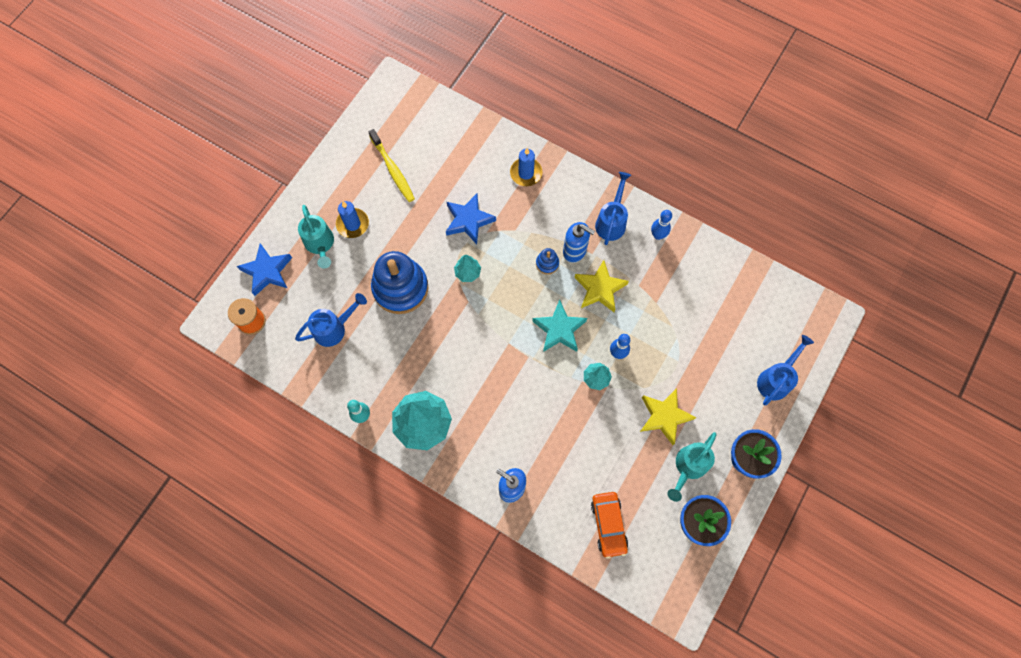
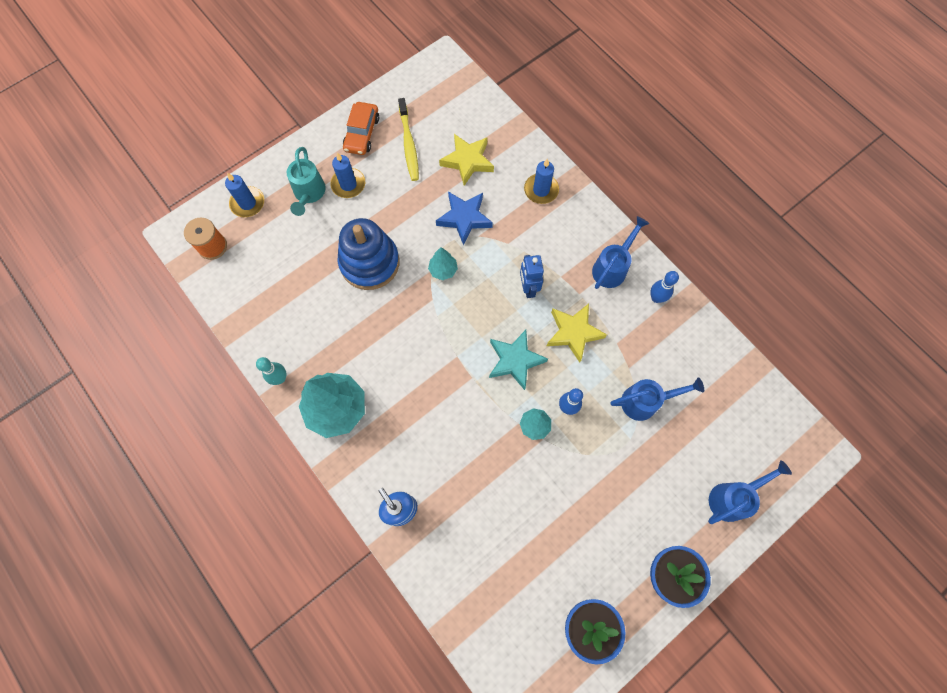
camera: 20 degrees right, 0 degrees up
blue star [237,243,292,296] -> blue candle [225,173,264,217]
blue watering can [295,293,367,347] -> blue watering can moved to [611,377,704,421]
blue stacking toy [536,248,559,274] -> blue robot [520,255,544,298]
blue soap dispenser [563,222,595,263] -> none
orange car [591,492,628,559] -> orange car moved to [343,102,379,155]
yellow star [640,388,696,445] -> yellow star moved to [439,134,494,186]
turquoise watering can [667,432,716,502] -> none

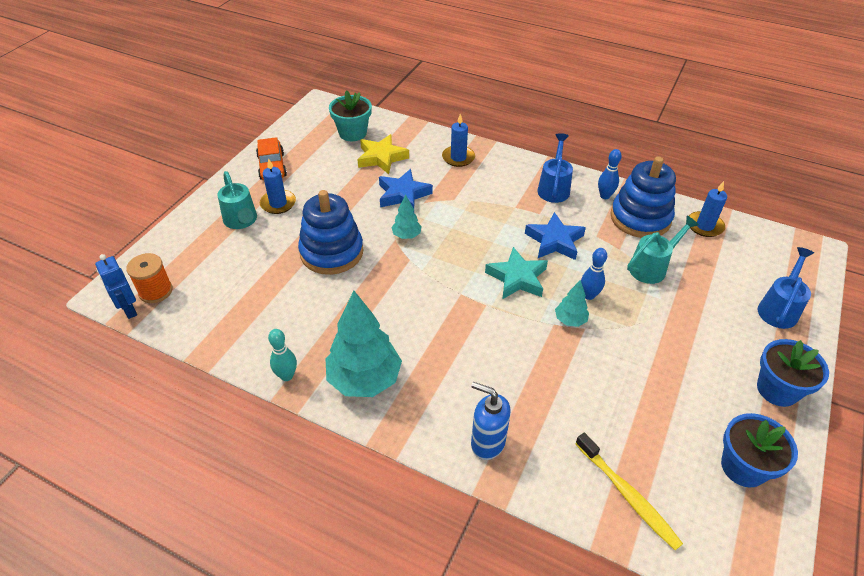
camera: 25 degrees left, 25 degrees down
blue candle [225,173,264,217] -> blue candle moved to [689,181,727,237]
yellow toothbrush [398,98,419,181] -> yellow toothbrush moved to [575,433,683,550]
blue robot [520,255,544,298] -> blue robot moved to [95,254,137,319]
yellow star [547,304,607,363] -> blue star [525,212,586,260]
blue watering can [611,377,704,421] -> turquoise watering can [627,216,699,284]
none -> turquoise flower pot [329,90,372,141]
none -> blue stacking toy [610,156,676,238]

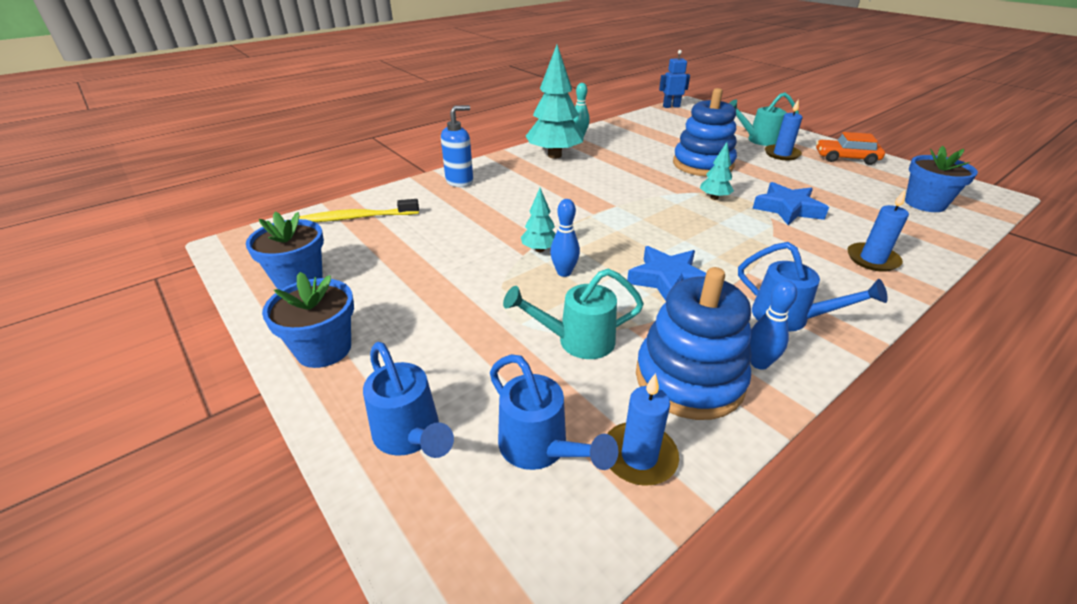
camera: 115 degrees right, 10 degrees down
orange spool [126,253,173,303] -> none
turquoise flower pot [329,90,372,141] -> blue flower pot [905,146,978,212]
yellow star [357,134,409,174] -> none
turquoise star [485,247,548,299] -> none
turquoise watering can [627,216,699,284] -> turquoise watering can turned 90 degrees clockwise [503,269,644,359]
none -> blue watering can [490,354,618,470]

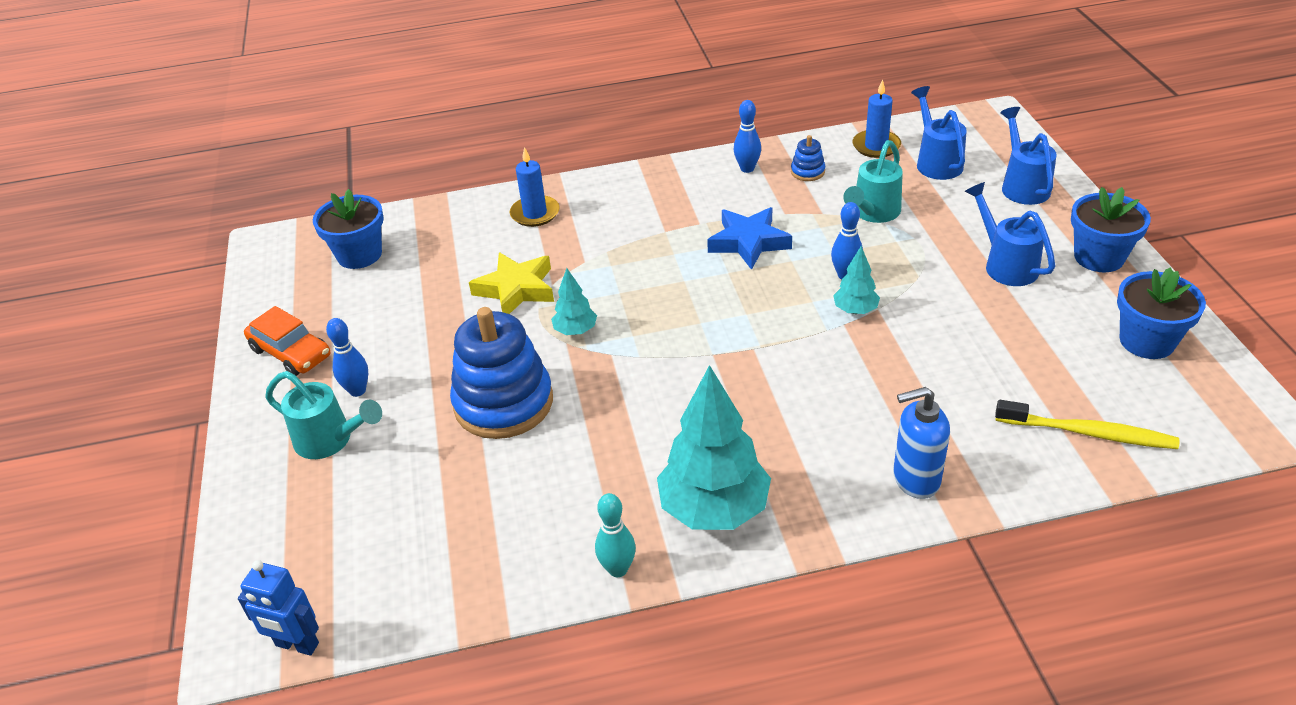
camera: 150 degrees left, 5 degrees up
turquoise watering can [503,269,644,359] -> turquoise watering can turned 105 degrees clockwise [843,140,903,223]
blue stacking toy [636,267,751,420] -> blue stacking toy [791,135,825,181], size x0.42
blue watering can [738,242,888,332] -> blue watering can moved to [965,182,1055,286]
blue star [752,182,829,225] -> yellow star [469,252,554,314]
blue candle [765,99,803,160] -> blue bowling pin [326,318,368,397]

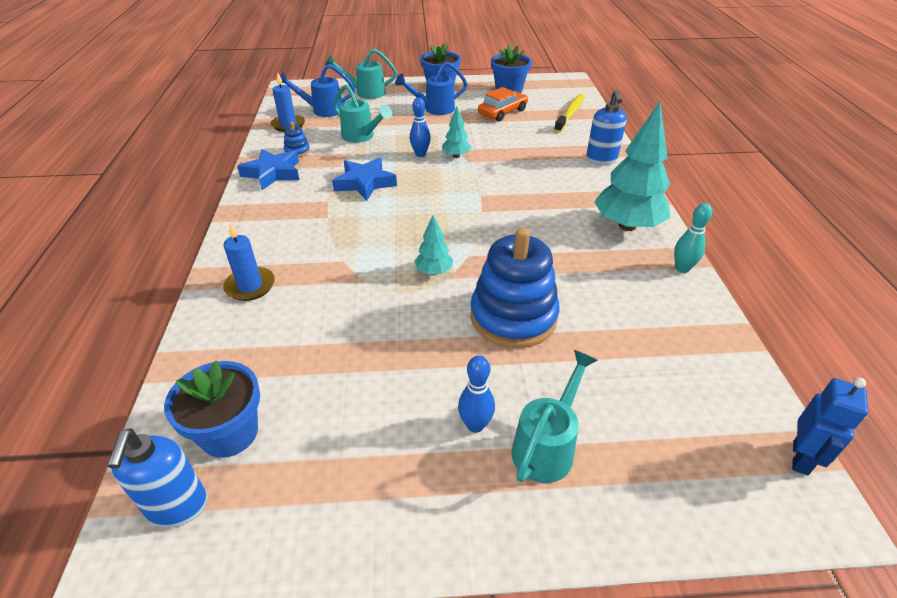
camera: 85 degrees left, 0 degrees up
orange car [244,306,330,376] -> orange car moved to [478,87,528,121]
yellow star [469,252,554,314] -> none
blue bowling pin [734,100,761,173] -> blue star [237,149,299,190]
blue watering can [1000,107,1057,205] -> turquoise watering can [325,49,397,99]
none -> blue soap dispenser [108,428,207,527]

